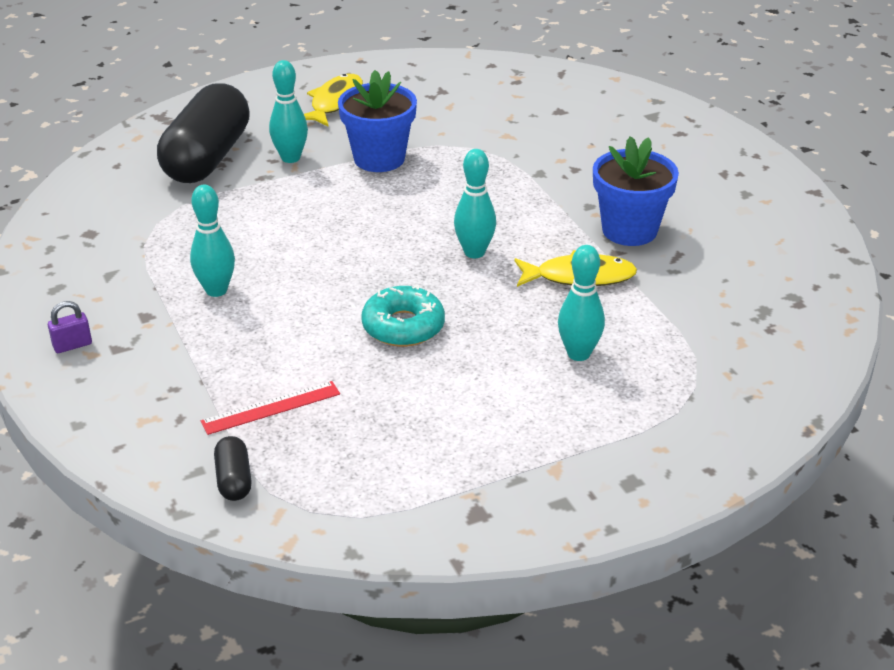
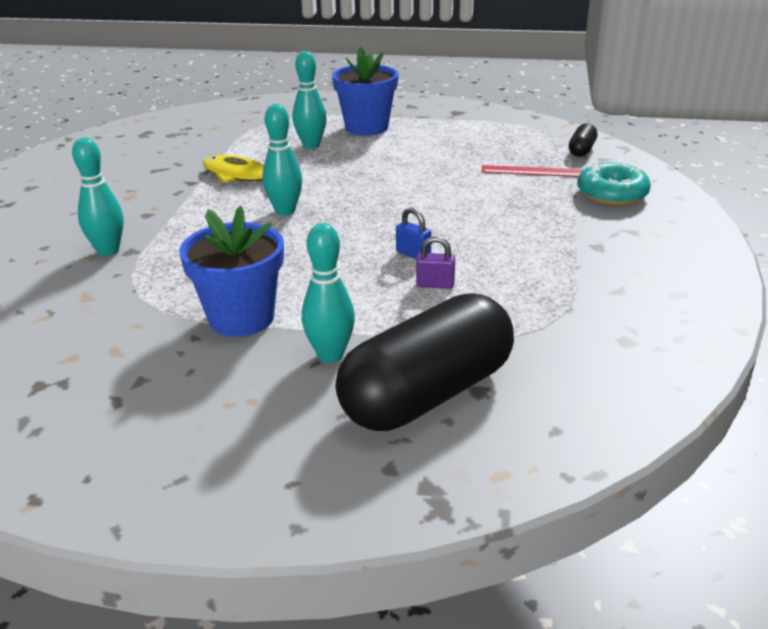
camera: 145 degrees left, 5 degrees down
purple padlock [48,301,92,353] -> purple padlock moved to [416,236,455,289]
turquoise bowling pin [190,185,235,297] -> turquoise bowling pin moved to [72,137,124,256]
yellow fish [304,74,363,127] -> none
turquoise donut [361,285,445,347] -> turquoise donut moved to [577,162,651,205]
blue flower pot [593,136,679,246] -> blue flower pot moved to [332,47,399,136]
none -> blue padlock [396,207,431,259]

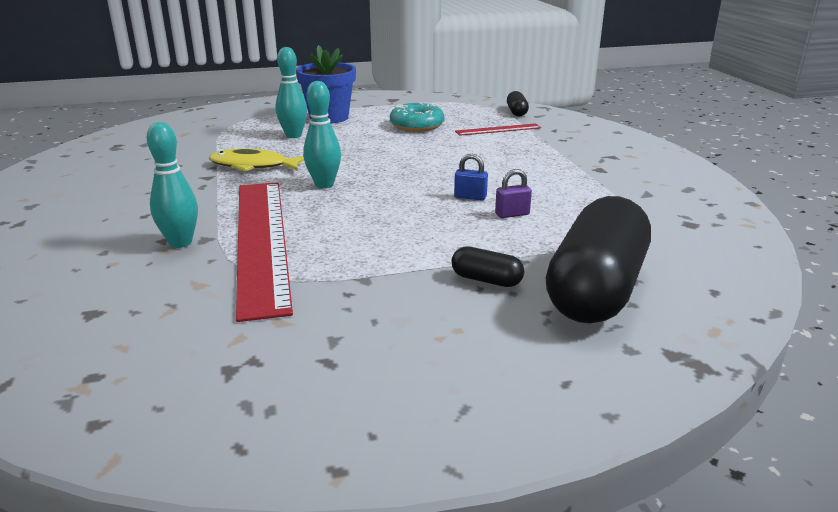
camera: 25 degrees left, 5 degrees down
blue flower pot [179,206,284,337] -> none
turquoise bowling pin [302,223,355,363] -> black capsule [452,246,524,287]
turquoise donut [577,162,651,205] -> turquoise donut moved to [390,103,445,132]
none -> red ruler [236,182,293,322]

